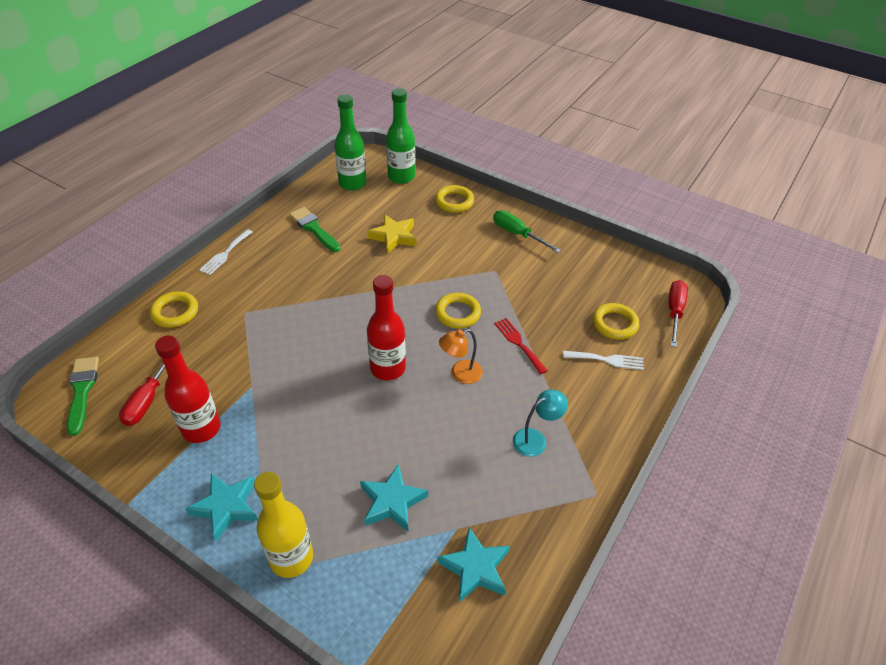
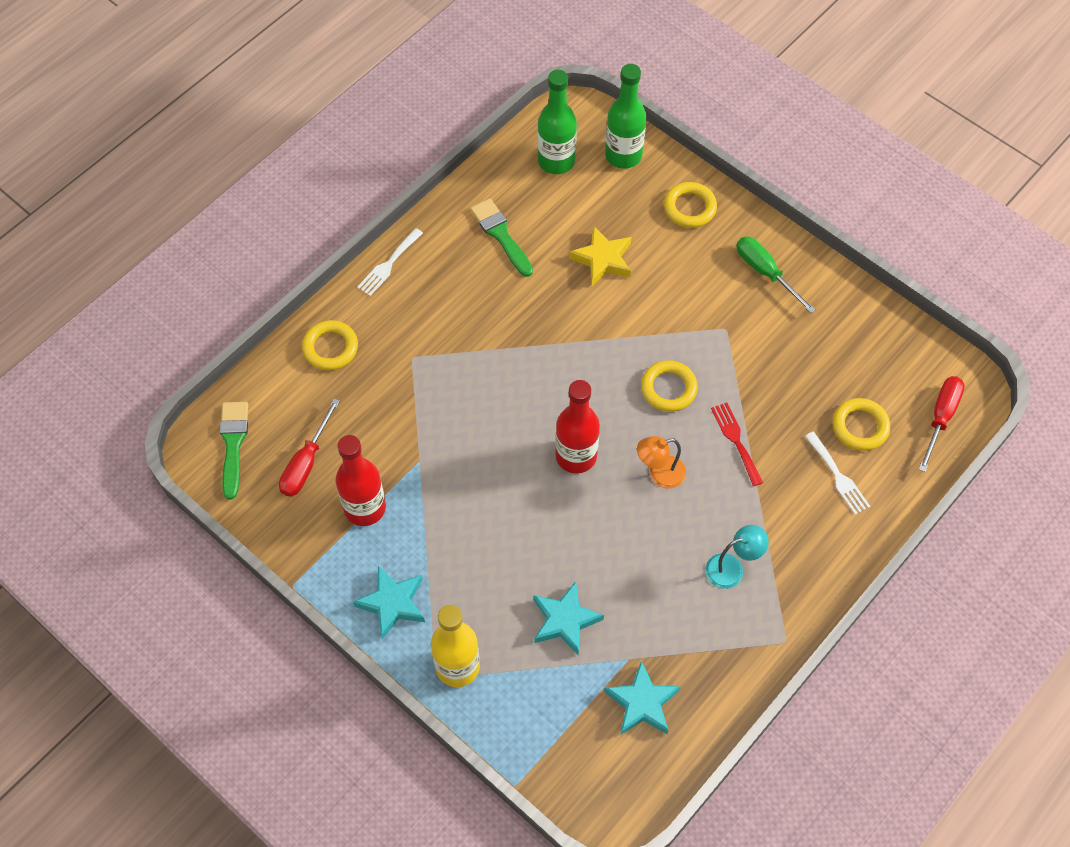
camera: 10 degrees right, 15 degrees up
white fork [563,351,644,370] -> white fork turned 45 degrees clockwise [805,432,870,515]

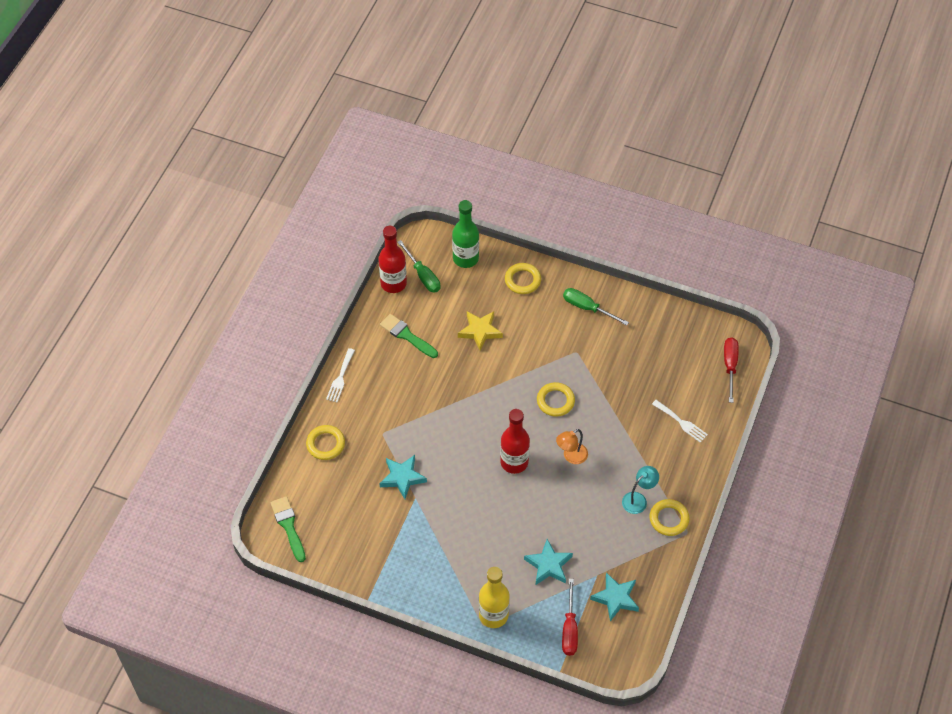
camera: 20 degrees left, 5 degrees down
red screwdriver [279,399,340,497] -> red screwdriver moved to [562,579,578,656]
red bottle [336,435,386,526] -> red bottle moved to [378,226,407,293]
turquoise star [353,566,425,640] -> turquoise star moved to [379,455,427,499]
green bottle [537,70,577,174] -> green screwdriver [397,240,440,292]
red fork [711,403,763,486] -> none
yellow ring [833,398,890,451] -> yellow ring moved to [649,499,690,536]

